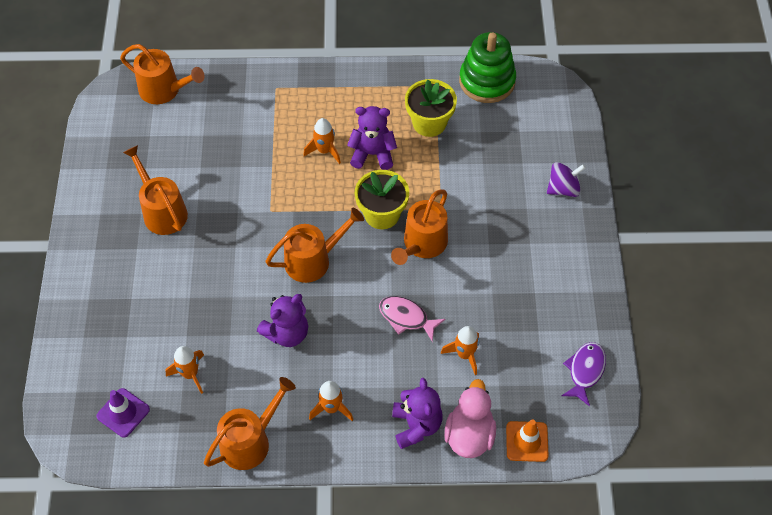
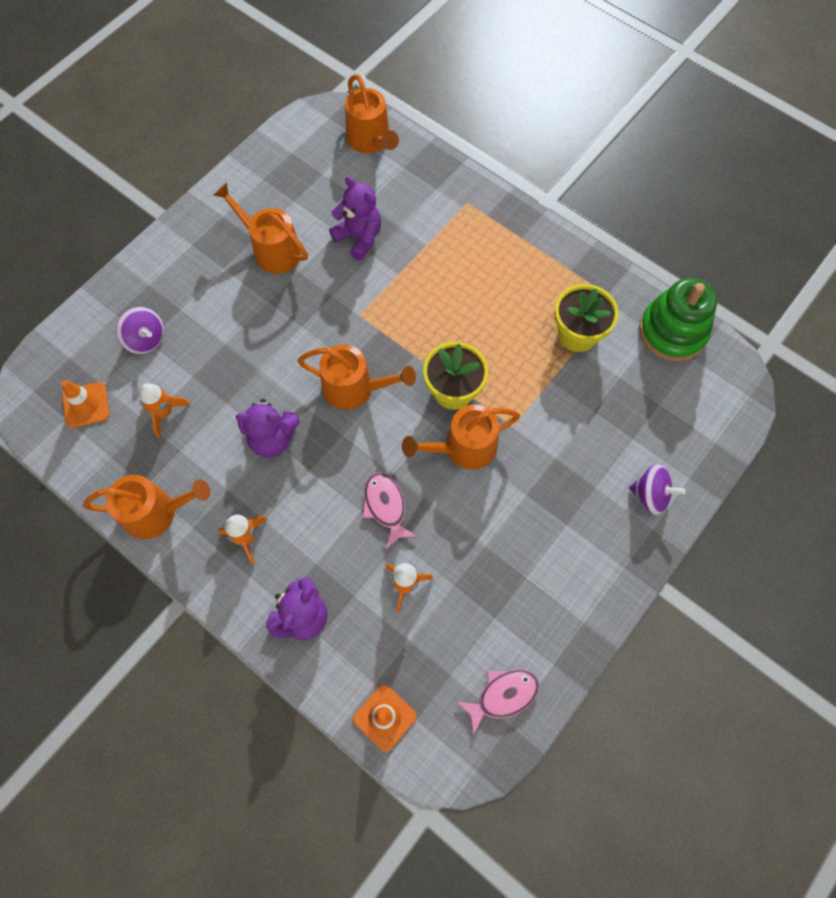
camera: 40 degrees right, 10 degrees up
purple traffic cone [97,388,150,437] -> orange traffic cone [61,380,109,428]
orange watering can [123,145,188,235] -> orange watering can turned 60 degrees counterclockwise [214,183,308,274]
orange rocket [303,118,341,164] -> none
purple teddy bear [347,106,397,170] -> purple teddy bear moved to [329,176,381,261]
pink duck [444,379,496,458] -> none
purple fish [561,342,606,406] -> pink fish [457,669,540,736]
none -> purple spinning top [116,307,164,354]

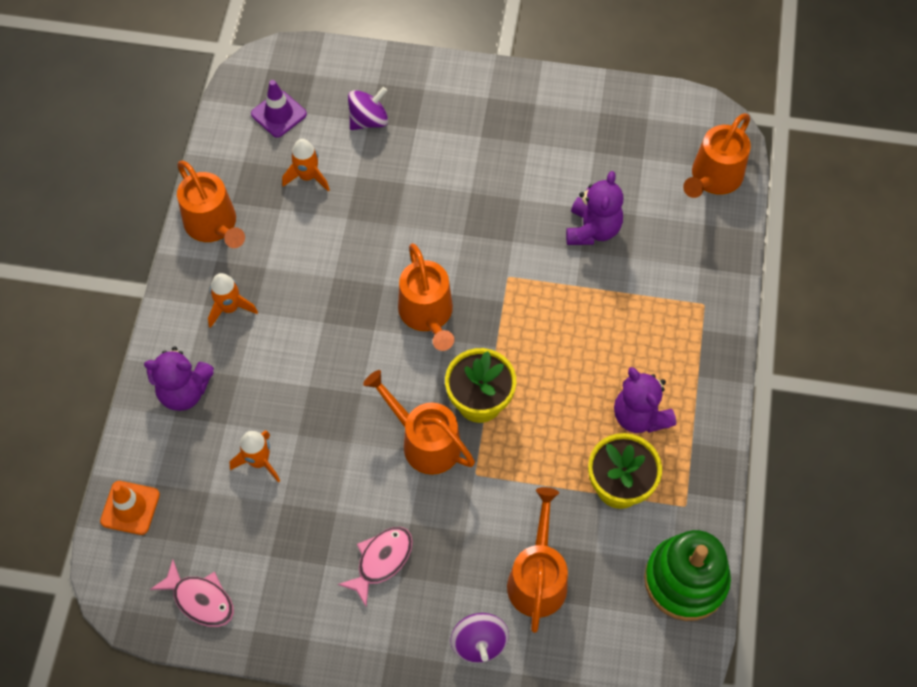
camera: 60 degrees right, 5 degrees down
orange traffic cone [61,380,109,428] -> purple traffic cone [251,80,307,138]
purple spinning top [116,307,164,354] -> purple spinning top turned 135 degrees counterclockwise [348,87,388,130]
orange watering can [214,183,308,274] -> orange watering can moved to [507,487,568,633]
purple teddy bear [236,399,299,458] -> purple teddy bear moved to [614,367,676,433]
pink fish [362,473,417,549] -> pink fish moved to [338,527,413,606]

